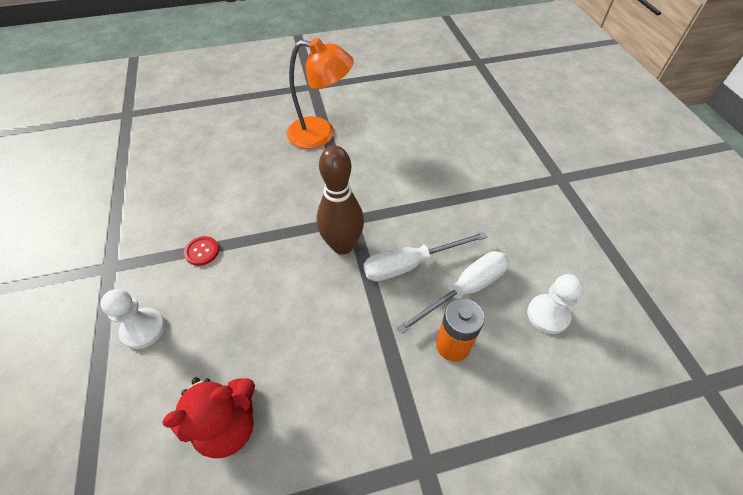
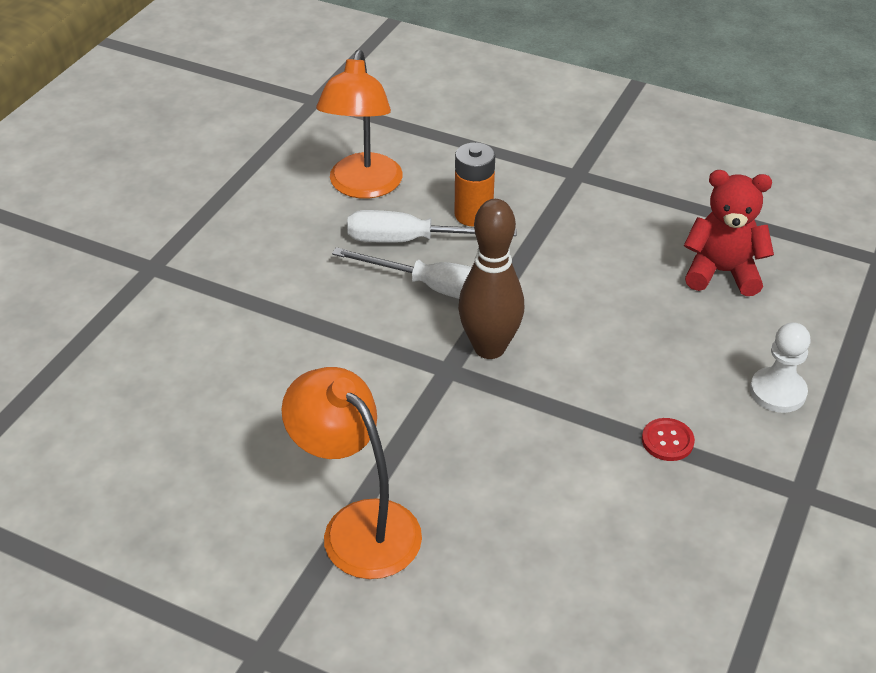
camera: 140 degrees left, 10 degrees down
white pawn [527,274,583,334] -> orange lamp [316,50,403,199]

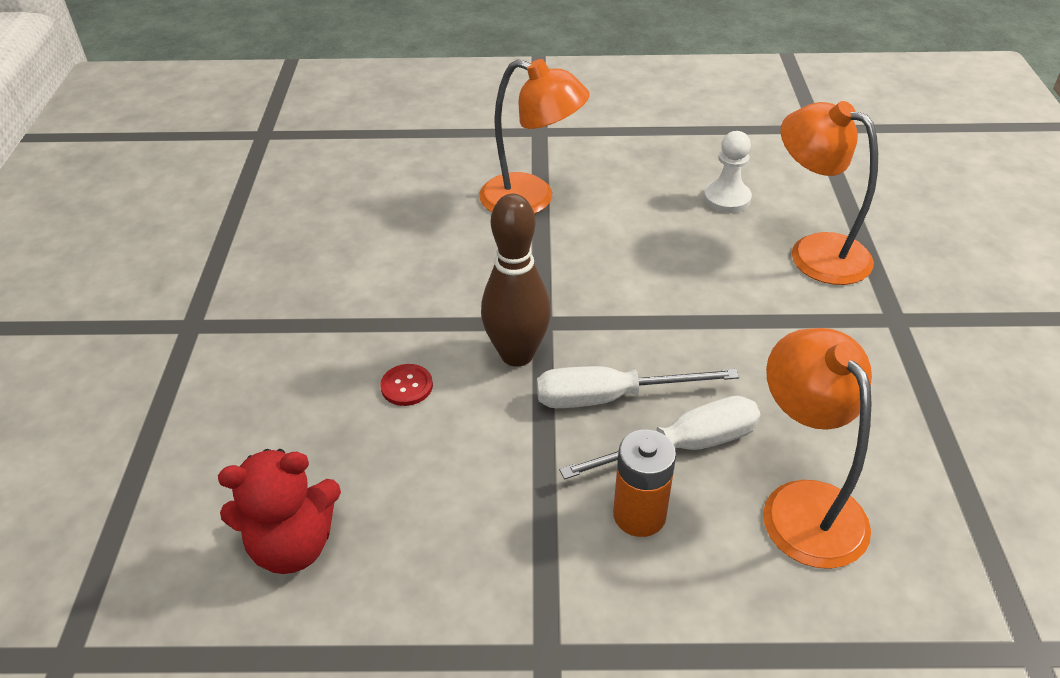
camera: 155 degrees right, 0 degrees up
red button [642,418,695,461] -> red button moved to [380,364,433,406]
white pawn [750,322,811,413] -> white pawn moved to [704,131,752,213]
none -> orange lamp [780,101,878,285]

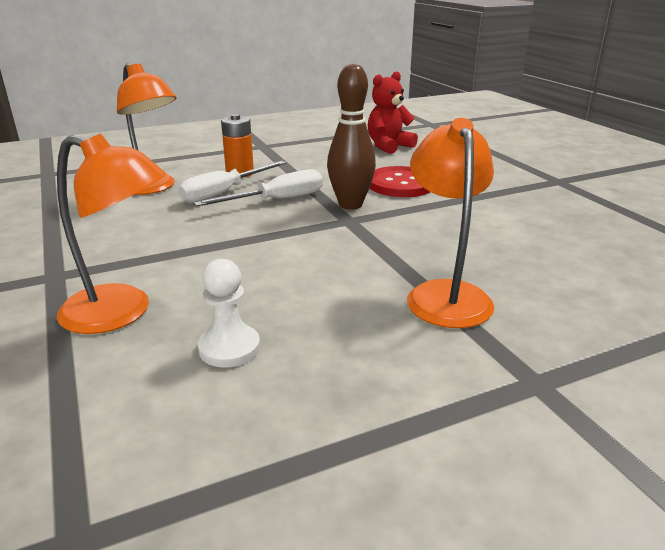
camera: 155 degrees right, 15 degrees down
red button [380,364,433,406] -> red button [370,166,430,197], size x2.09
orange lamp [479,59,590,214] -> orange lamp turned 90 degrees clockwise [407,118,494,328]

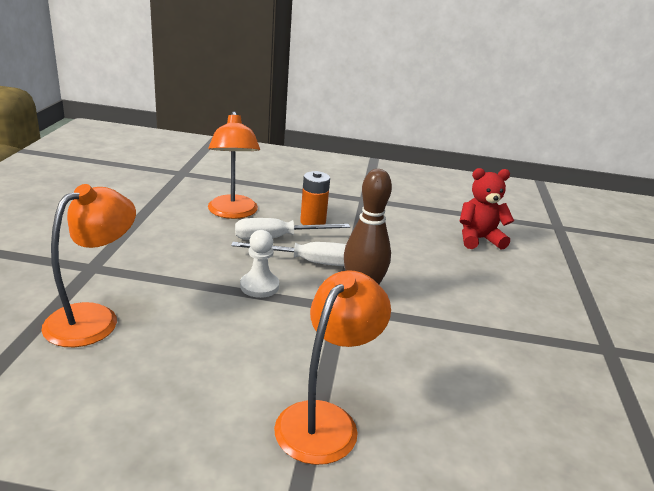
camera: 30 degrees right, 0 degrees up
orange lamp [57,133,166,334] -> orange lamp turned 105 degrees counterclockwise [41,184,136,347]
white pawn [198,259,260,368] -> white pawn moved to [240,230,279,298]
red button [370,166,430,197] -> none

